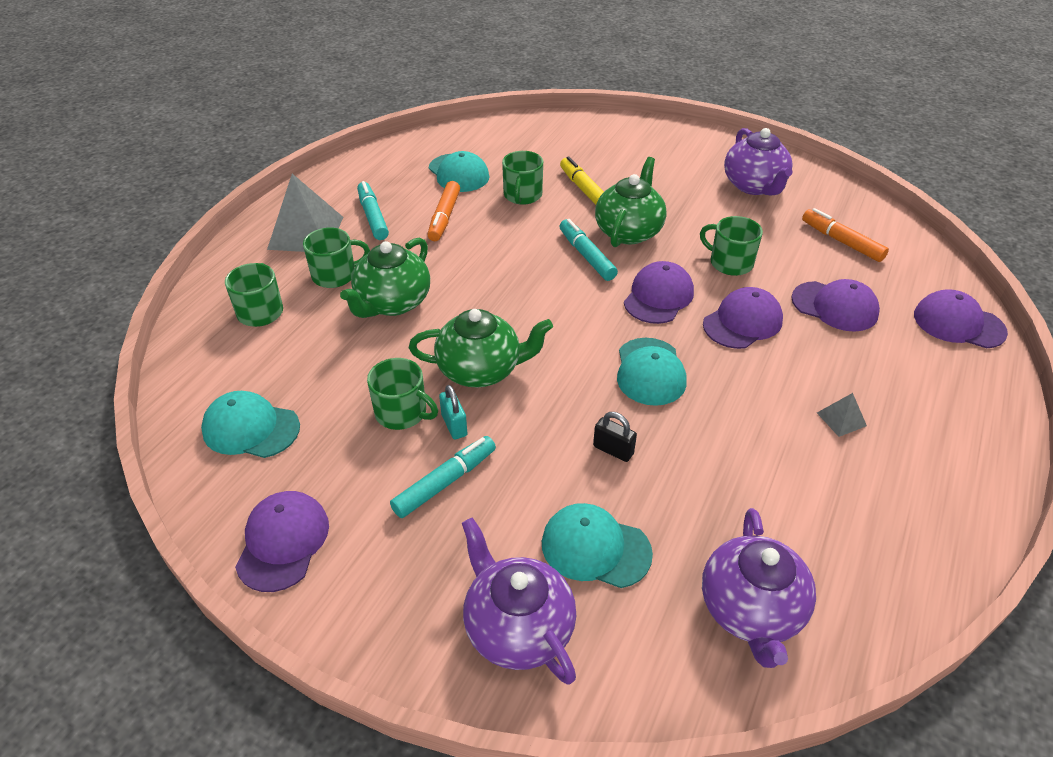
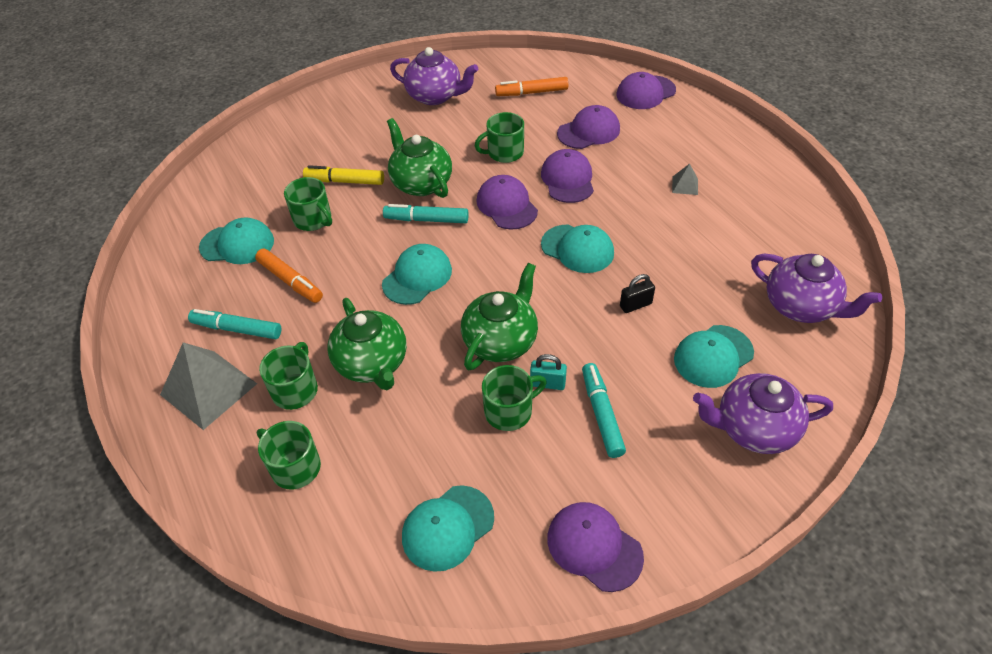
camera: 55 degrees left, 5 degrees up
none -> turquoise cap [382,244,452,305]

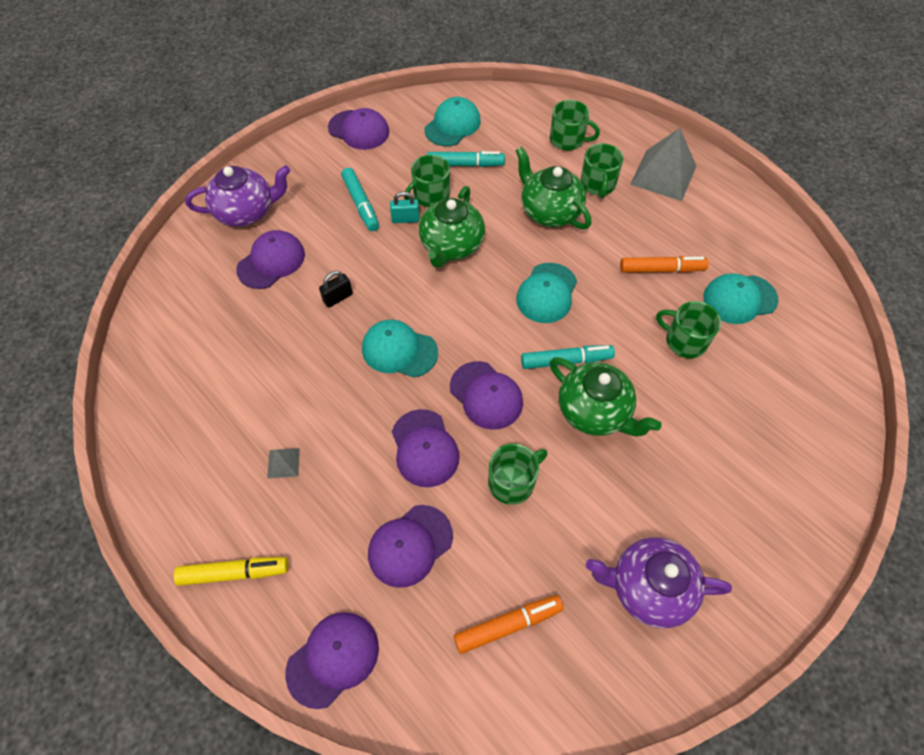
camera: 165 degrees right, 10 degrees up
turquoise marker [188,309,281,339] -> turquoise marker moved to [427,151,505,167]
orange marker [255,249,323,303] -> orange marker turned 150 degrees clockwise [620,256,709,273]
yellow marker [303,165,384,185] -> yellow marker moved to [174,557,288,586]
turquoise cap [674,325,754,388] -> purple cap [236,230,305,289]
purple teapot [751,254,882,323] -> none

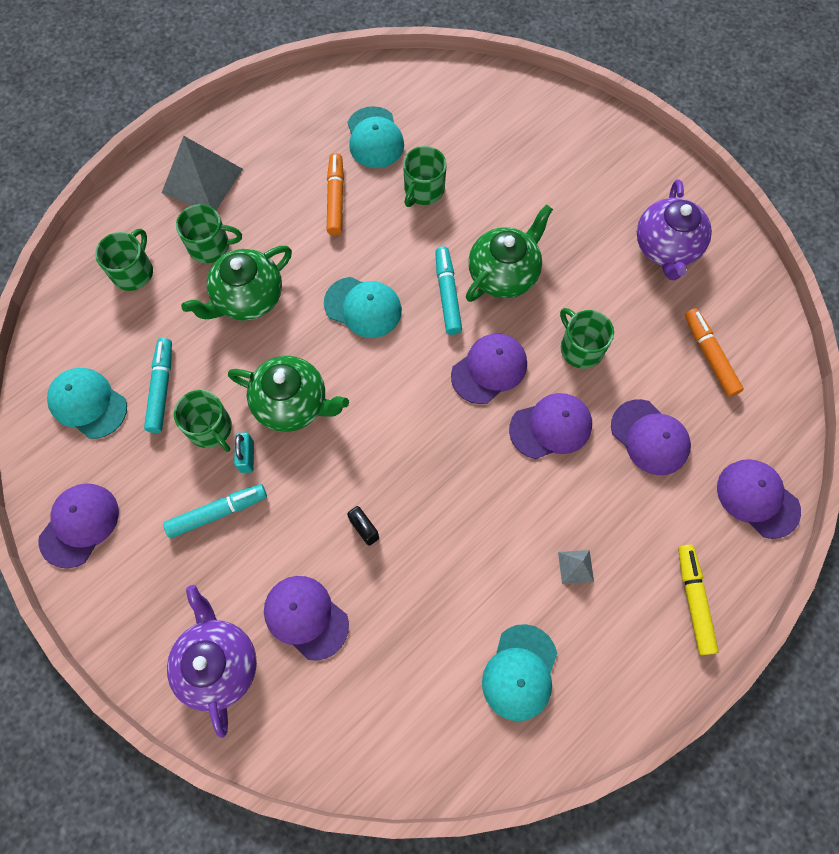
camera: 90 degrees left, 10 degrees up
turquoise cap [362,320,438,378] -> turquoise cap moved to [482,624,557,721]

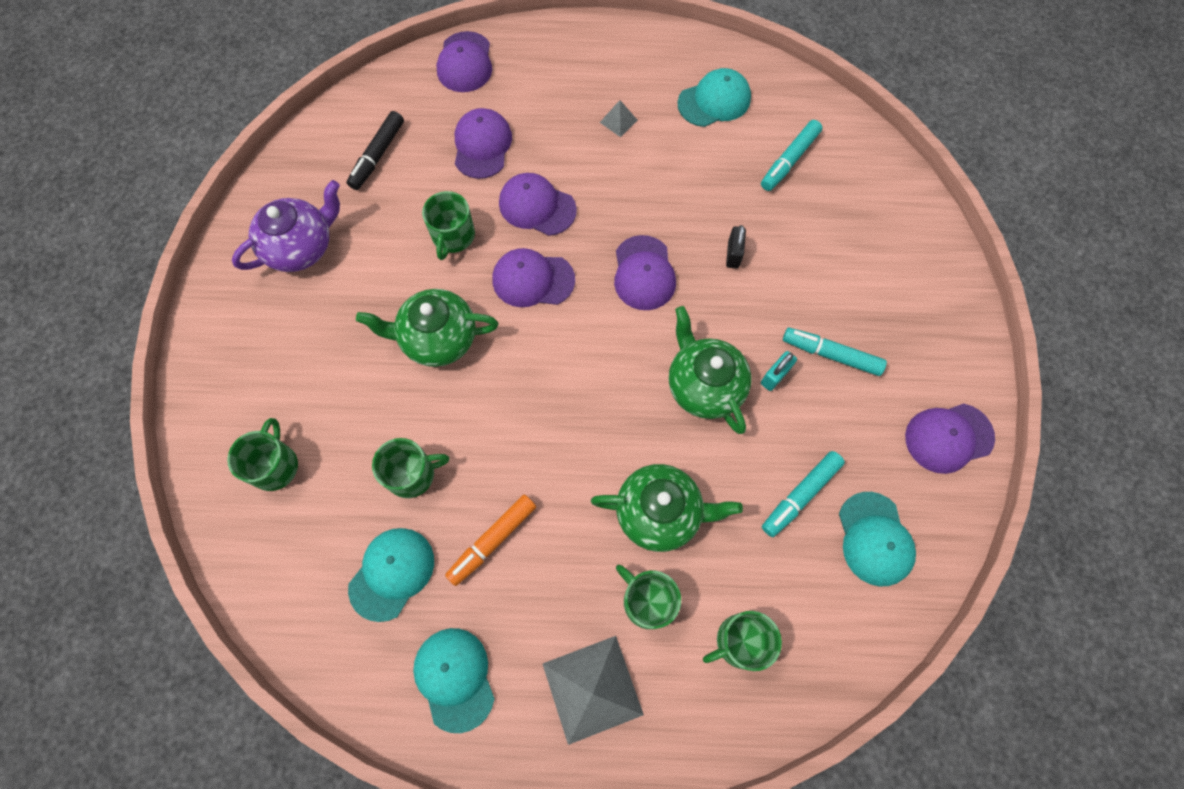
camera: 135 degrees left, 0 degrees up
purple teapot [167,585,257,738] -> none
green mug [174,390,232,452] -> green mug moved to [227,418,298,491]
purple cap [264,576,349,661] -> purple cap moved to [614,235,676,310]
turquoise cap [324,277,402,338] -> turquoise cap moved to [413,628,495,733]
turquoise marker [435,247,462,335] -> turquoise marker moved to [761,120,823,191]
yellow marker [678,545,719,655] -> none
orange marker [685,308,744,397] -> black marker [346,111,404,190]

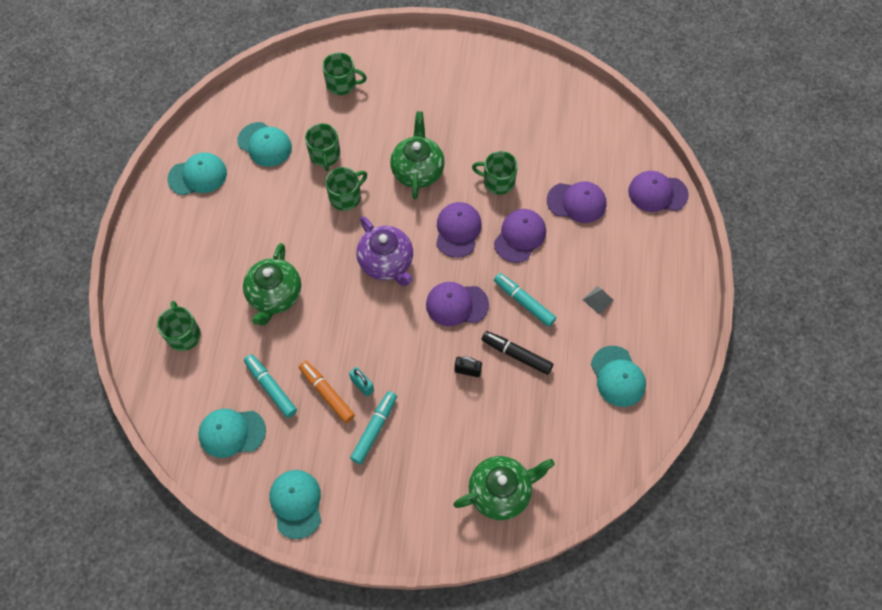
camera: 95 degrees right, 5 degrees down
purple teapot [232,180,340,272] -> purple teapot moved to [357,216,413,286]
black marker [346,111,404,190] -> black marker moved to [481,331,553,375]
orange marker [445,494,536,586] -> orange marker moved to [299,361,355,423]
grey pyramid [543,636,644,745] -> none
green mug [616,565,681,629] -> green mug moved to [325,167,367,211]
green teapot [669,306,752,434] -> green teapot moved to [453,456,555,520]
turquoise marker [761,120,823,191] -> turquoise marker moved to [494,273,556,327]
purple cap [905,404,995,474] -> turquoise cap [270,470,321,539]

